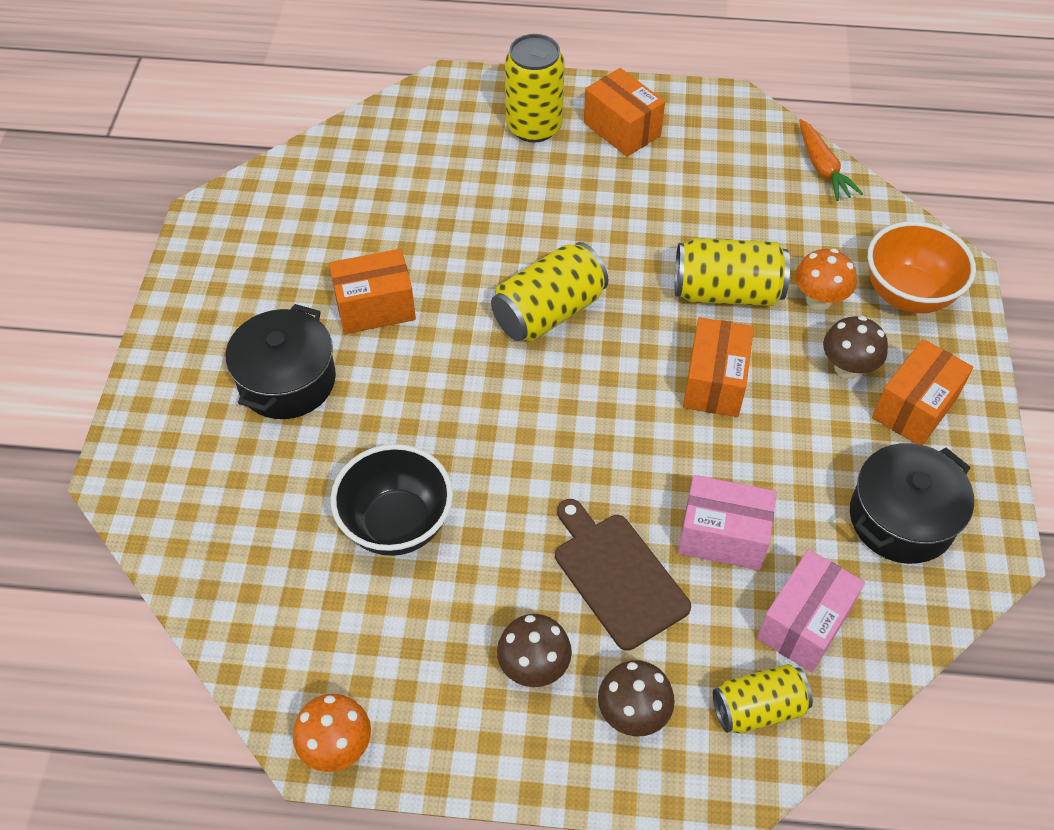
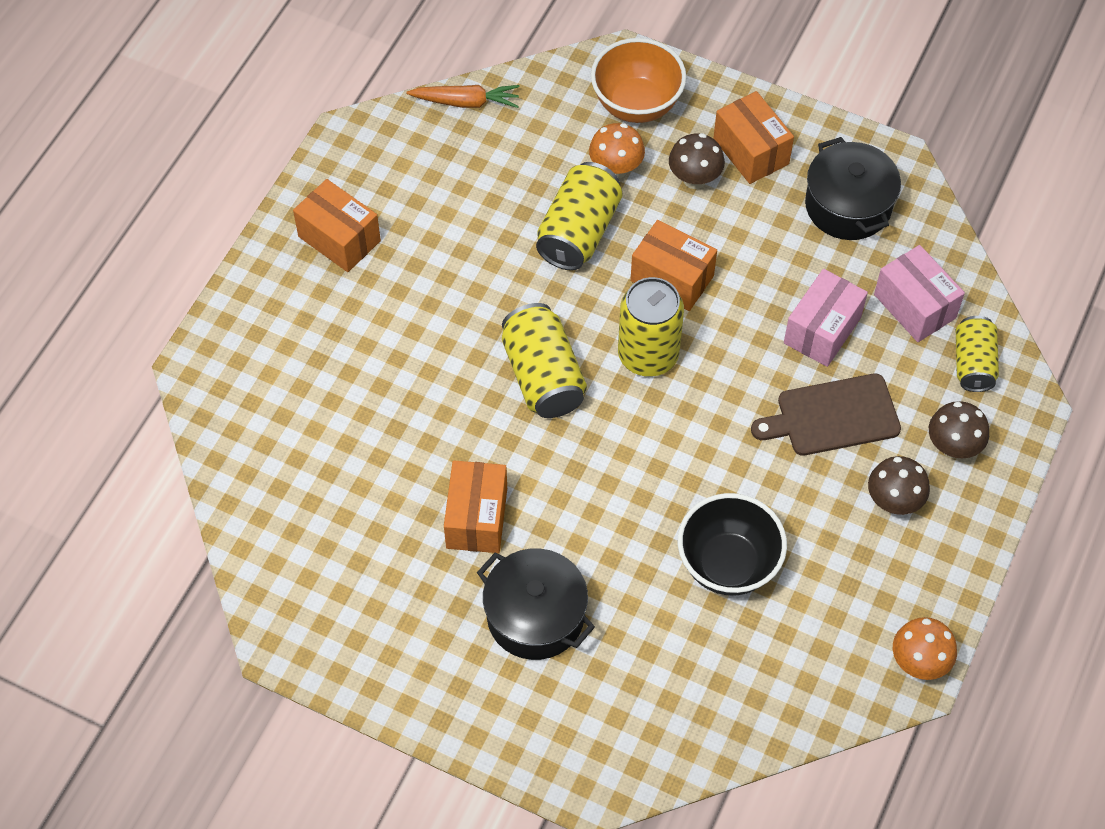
camera: 70 degrees left, 5 degrees up
yellow can [505,34,565,143] -> yellow can moved to [618,277,684,377]
orange box [584,68,665,157] -> orange box turned 60 degrees clockwise [293,179,381,272]

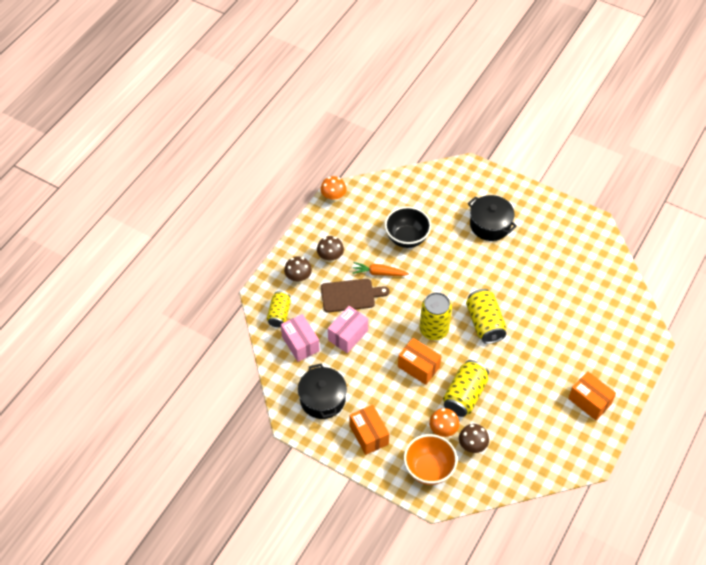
camera: 175 degrees left, 5 degrees down
orange carrot [406,85,520,108] -> orange carrot moved to [352,262,409,276]
orange box [444,460,507,553] -> none
brown mushroom [669,133,725,189] -> brown mushroom moved to [459,424,489,453]

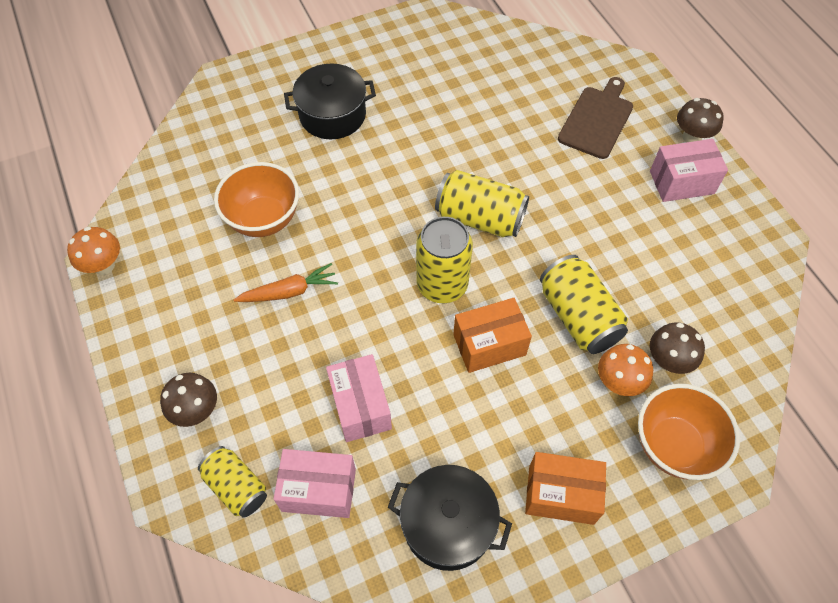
camera: 55 degrees left, 5 degrees up
brown mushroom [317,236,344,263] -> brown mushroom moved to [677,98,724,142]
brown cutting board [321,279,389,313] -> brown cutting board moved to [558,77,633,159]
orange carrot [352,262,409,276] -> orange carrot turned 150 degrees counterclockwise [234,263,338,302]
black bowl [385,206,431,248] -> orange bowl [214,162,299,237]
orange box [568,371,616,420] -> pink box [650,139,728,202]

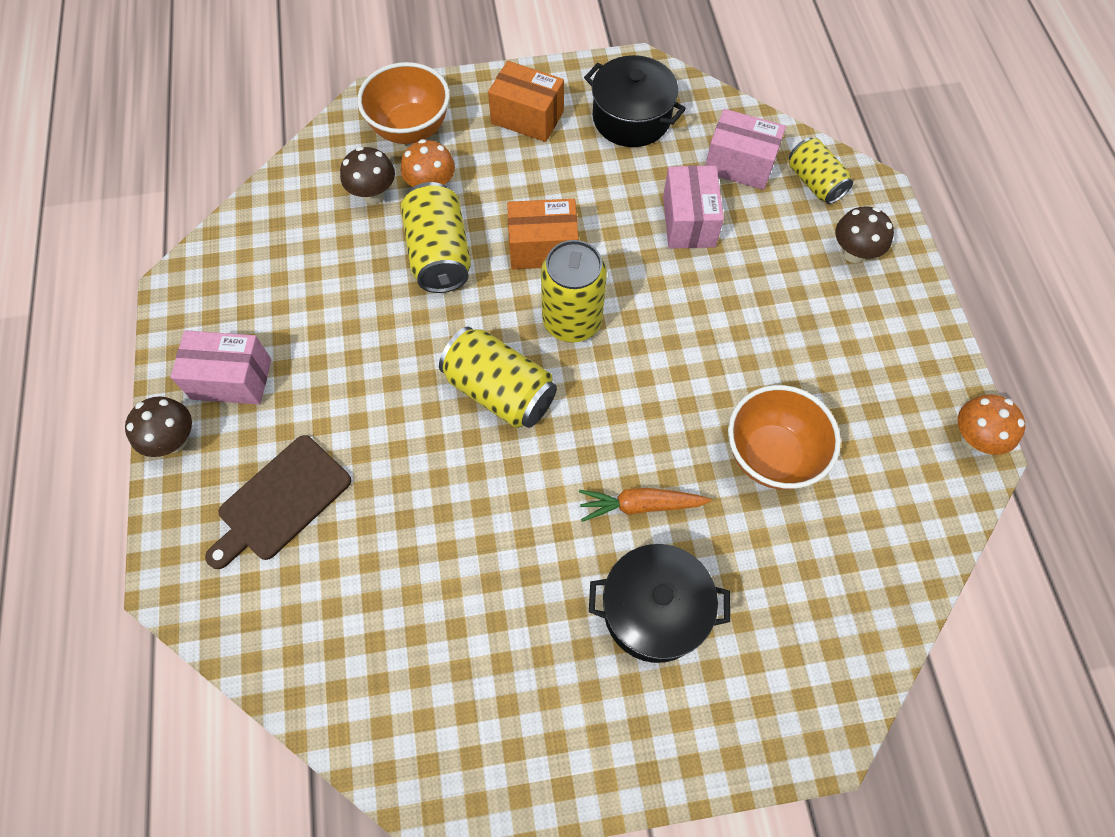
camera: 165 degrees left, 5 degrees up
orange carrot [234,263,338,302] -> orange carrot moved to [579,488,712,522]

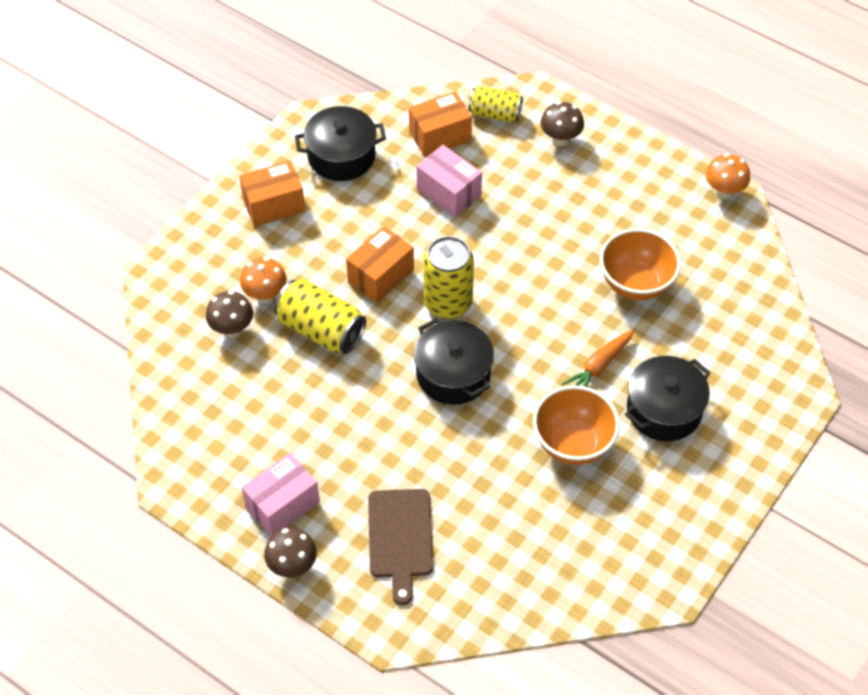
camera: 45 degrees left, 10 degrees down
orange bowl [357,62,450,144] -> orange bowl moved to [533,385,620,465]
yellow can [439,327,557,428] -> black pot [414,318,494,405]
pink box [705,109,786,190] -> orange box [409,91,472,157]

